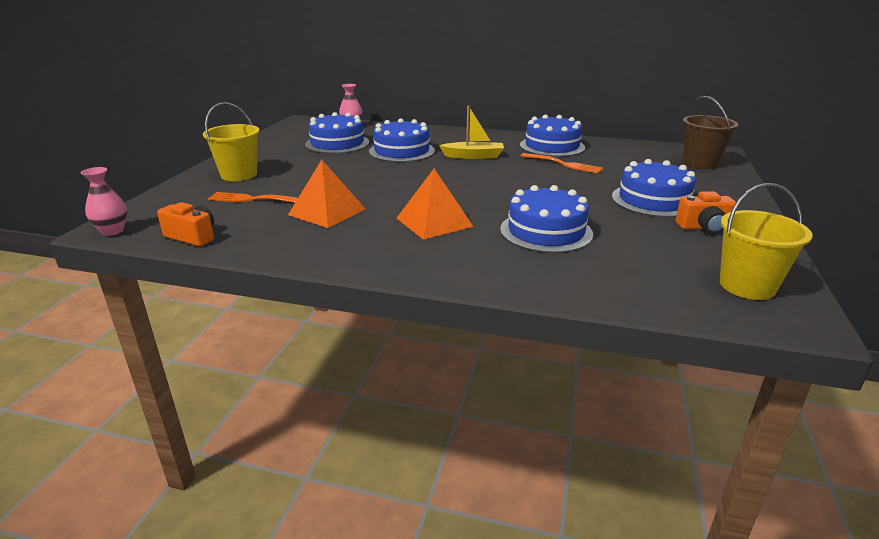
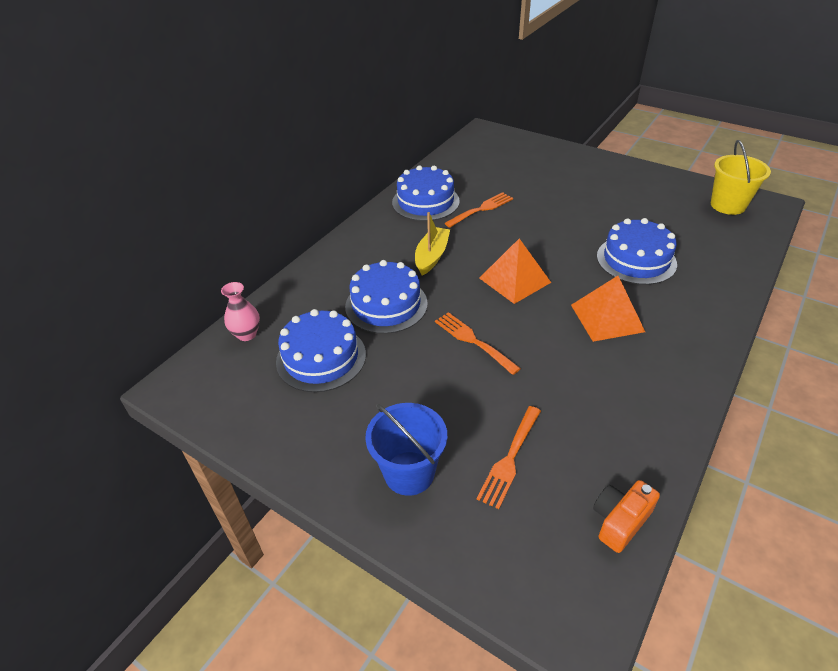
camera: 70 degrees left, 15 degrees up
pink vase [81,167,127,236] -> none
yellow bucket [203,102,260,181] -> blue bucket [365,403,447,496]
orange pyramid [288,160,365,228] -> orange pyramid moved to [479,238,551,304]
blue cake [612,159,696,217] -> none
orange camera [676,191,736,234] -> none
brown bucket [683,96,738,169] -> none
none -> orange fork [435,312,521,375]

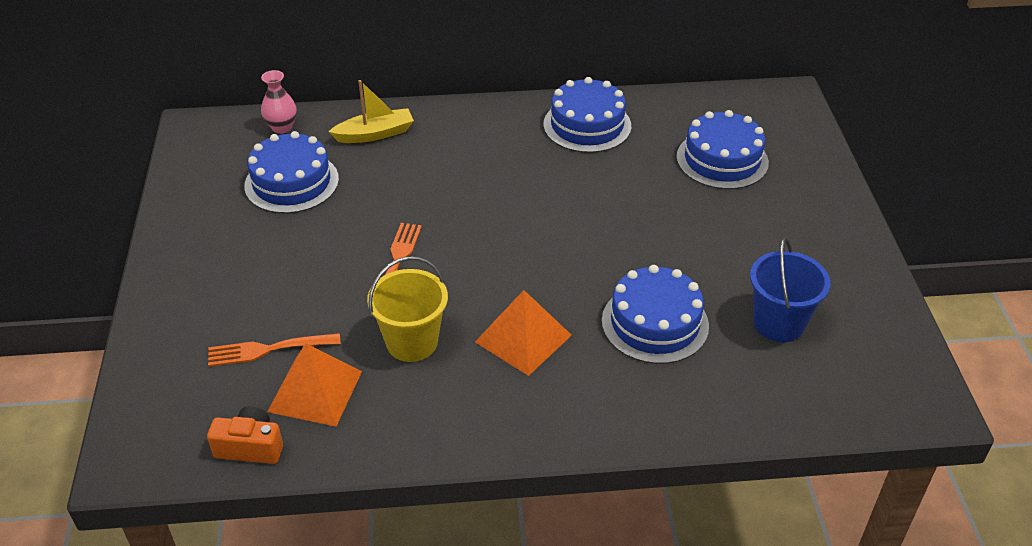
camera: 50 degrees right, 0 degrees up
blue cake [345,260,428,334] -> blue cake moved to [676,110,769,189]
blue bucket [365,403,447,496] -> blue bucket moved to [750,237,831,342]
yellow boat [415,212,450,276] -> yellow boat moved to [328,80,414,143]
orange fork [444,192,513,228] -> none
orange pyramid [479,238,551,304] -> orange pyramid moved to [267,343,362,427]
yellow bucket [711,140,771,215] -> yellow bucket moved to [367,256,448,362]

